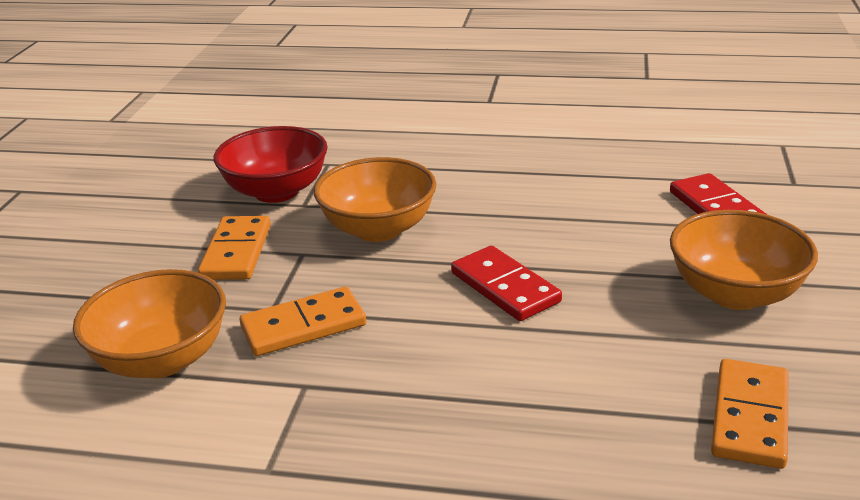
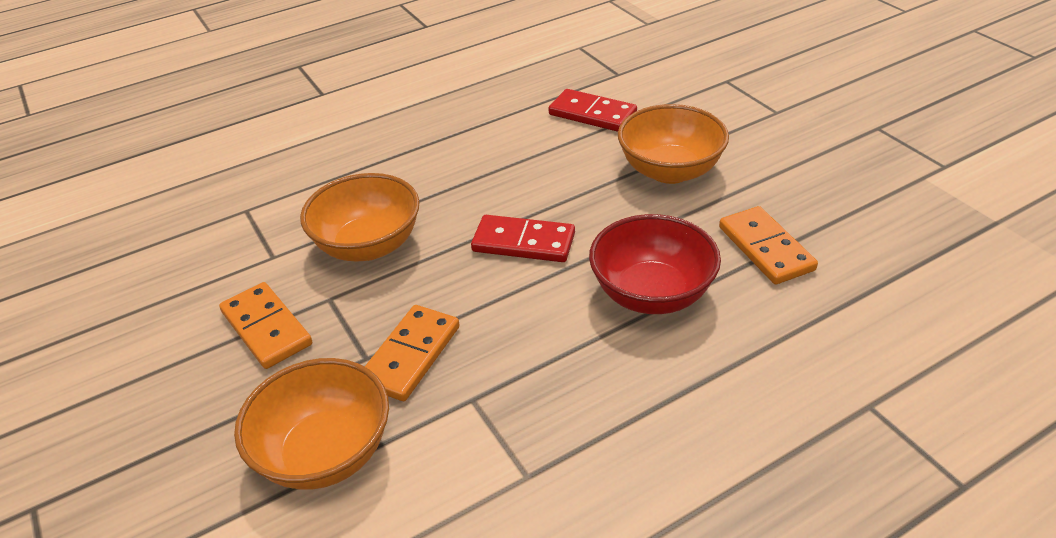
camera: 40 degrees left, 10 degrees up
red bowl [214,126,328,203] -> red bowl moved to [589,214,721,314]

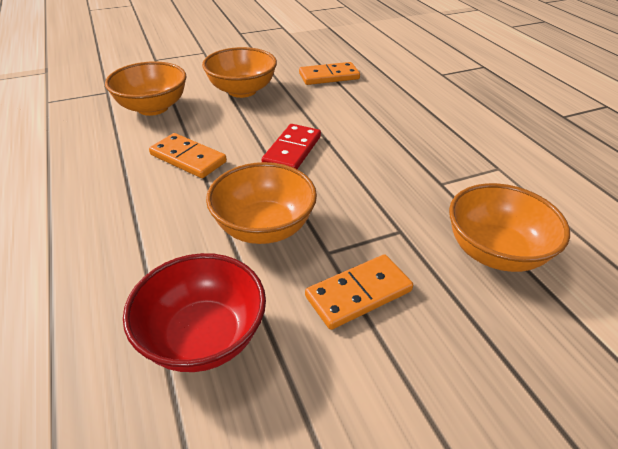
camera: 85 degrees left, 0 degrees up
orange domino [365,305,460,401] -> orange domino moved to [149,133,227,178]
red domino [549,89,637,132] -> orange bowl [105,61,187,116]
red bowl [589,214,721,314] -> red bowl moved to [123,253,266,372]

